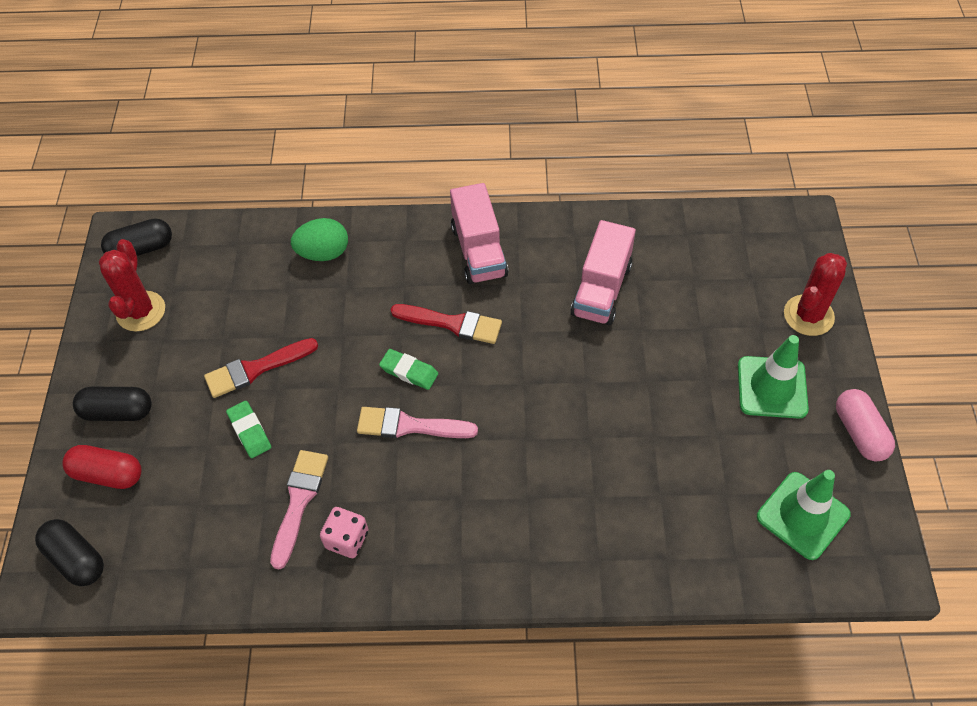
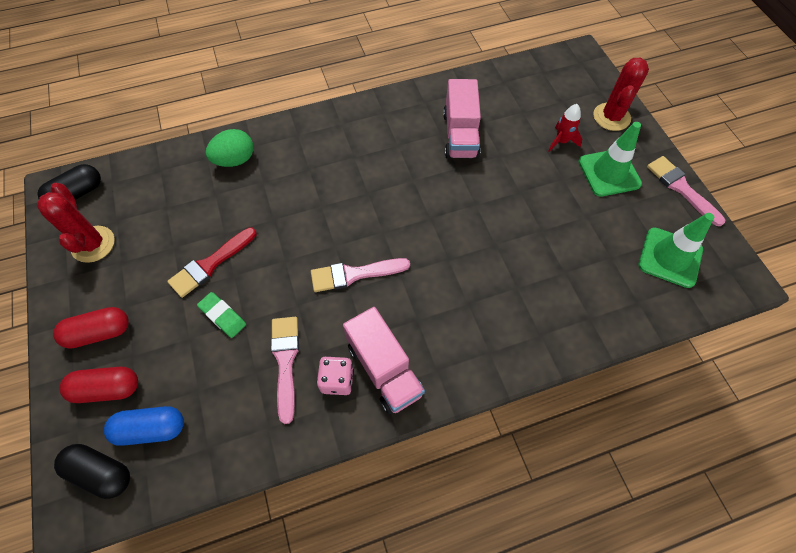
camera: 20 degrees left, 5 degrees up
black capsule [73,387,152,421] -> red capsule [53,307,129,349]
green eraser [379,349,438,390] -> none
red brush [391,304,502,344] -> none
pink truck [450,183,508,284] -> pink truck moved to [343,307,425,414]
pink capsule [836,389,895,461] -> pink brush [647,156,725,226]
none -> blue capsule [104,406,184,446]
none -> red rocket [548,104,582,152]

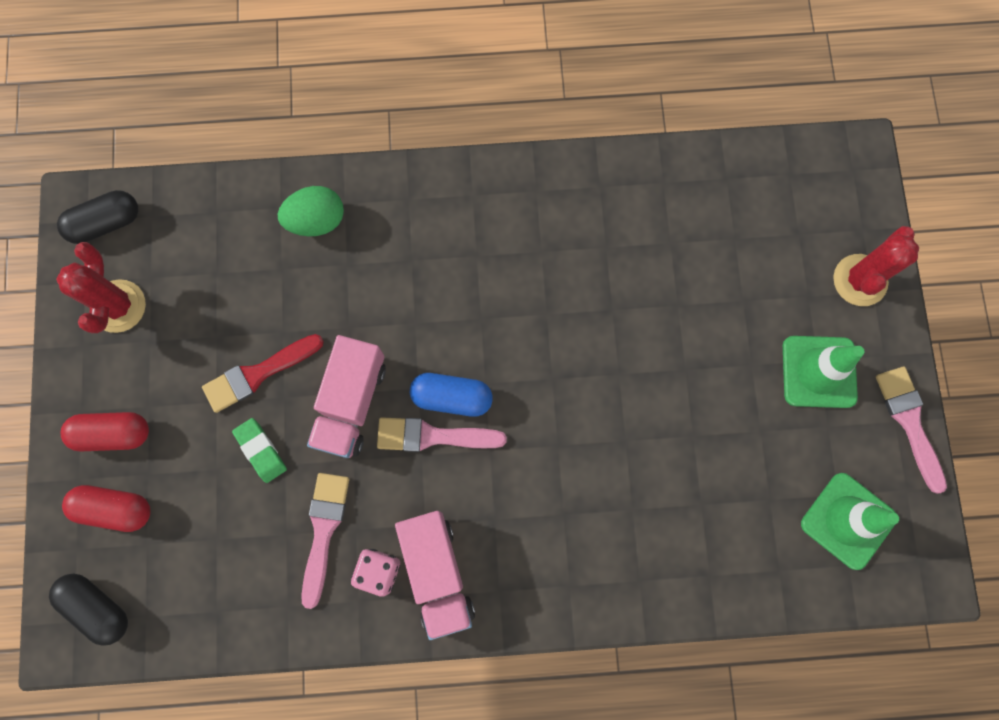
camera: 15 degrees right, 15 degrees up
blue capsule [104,406,184,446] -> blue capsule moved to [410,373,493,417]
pink truck [443,79,481,159] -> pink truck moved to [307,335,386,458]
red rocket [548,104,582,152] -> none

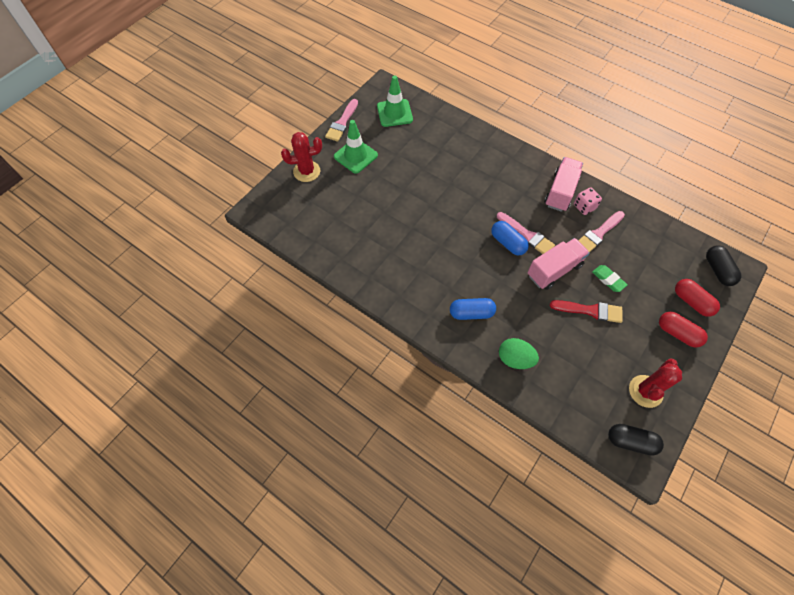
camera: 140 degrees left, 15 degrees down
green eraser [232,418,287,483] -> green eraser turned 45 degrees counterclockwise [592,265,628,292]
none -> blue capsule [450,298,496,320]

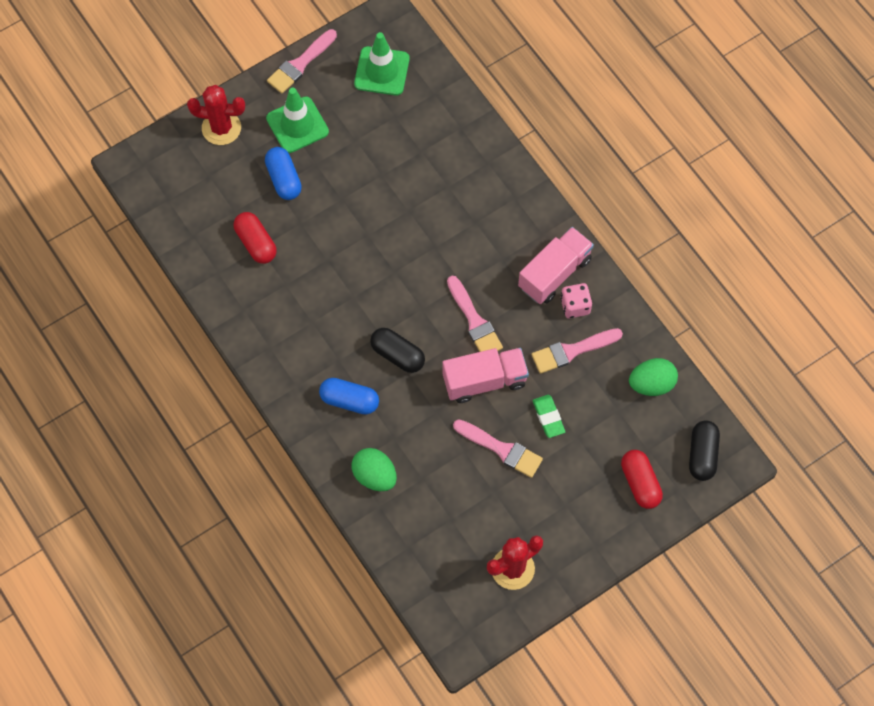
camera: 20 degrees right, 5 degrees up
blue capsule [491,221,529,255] -> blue capsule moved to [265,147,302,200]
red brush [550,300,623,323] -> pink brush [453,419,543,478]
black capsule [608,424,664,456] -> black capsule moved to [370,328,425,373]
red capsule [659,312,708,348] -> red capsule moved to [234,212,277,264]
none -> green egg [629,358,678,396]

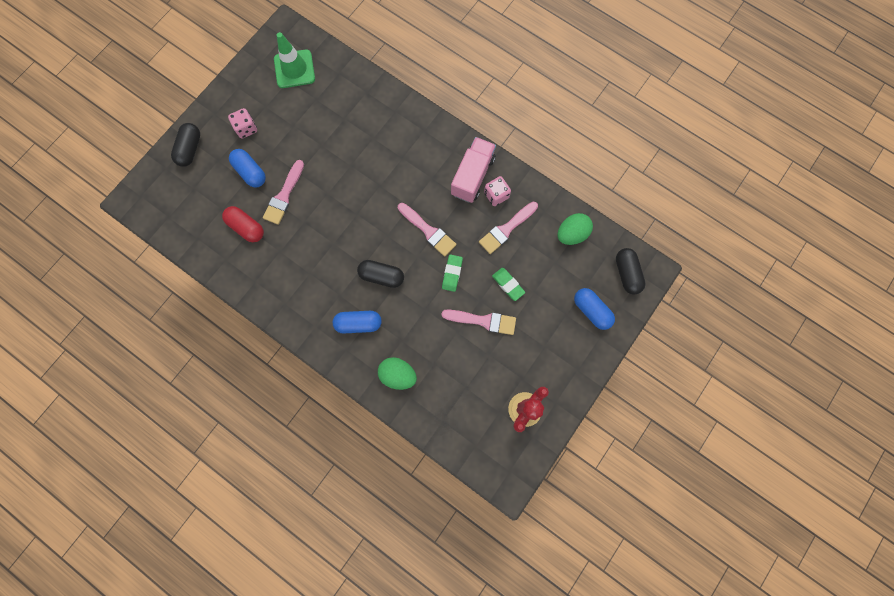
camera: 20 degrees left, 10 degrees up
red cactus [187,85,245,145] -> black capsule [171,123,200,167]
green traffic cone [266,88,329,153] -> pink dice [228,108,257,139]
pink brush [267,29,337,93] -> pink brush moved to [263,160,304,225]
pink truck [442,348,529,403] -> green eraser [442,254,463,292]
red capsule [621,450,663,509] -> blue capsule [574,288,615,330]

